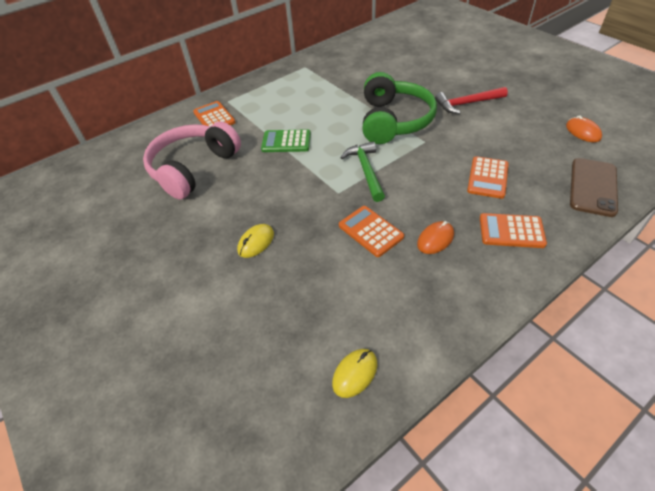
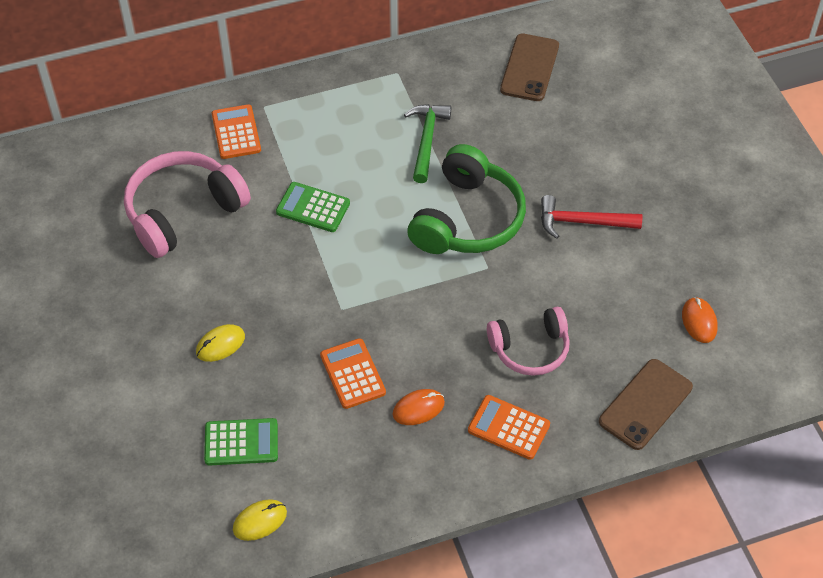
camera: 15 degrees right, 5 degrees up
green hammer [340,141,385,202] -> green hammer moved to [404,104,451,183]
orange calculator [467,156,509,199] -> pink headphones [487,307,570,376]
none -> green calculator [204,418,278,466]
none -> brown phone [500,34,559,101]

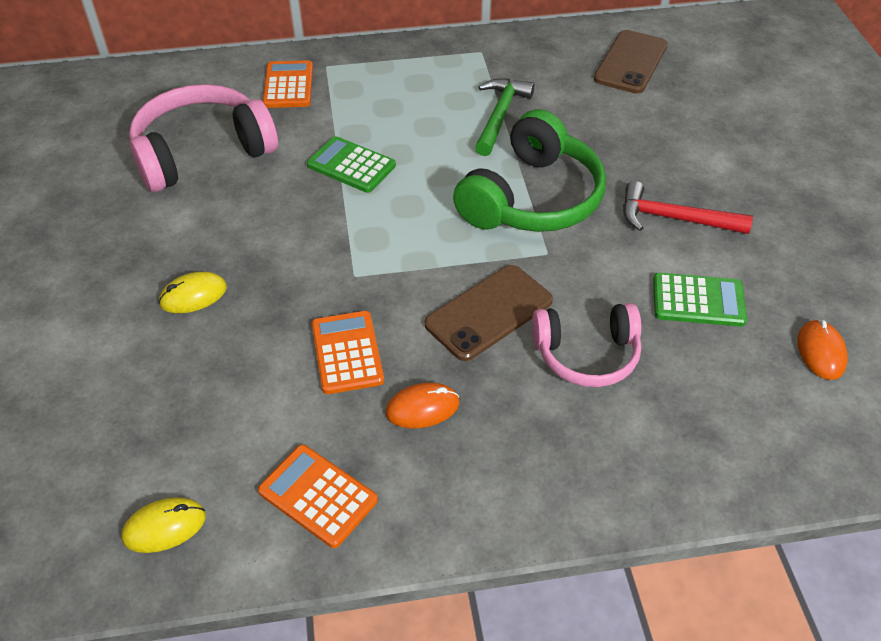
camera: 10 degrees right, 5 degrees down
green calculator [204,418,278,466] -> green calculator moved to [653,273,747,327]
orange calculator [468,395,550,460] -> orange calculator moved to [258,445,378,548]
brown phone [599,359,693,450] -> brown phone moved to [425,265,553,361]

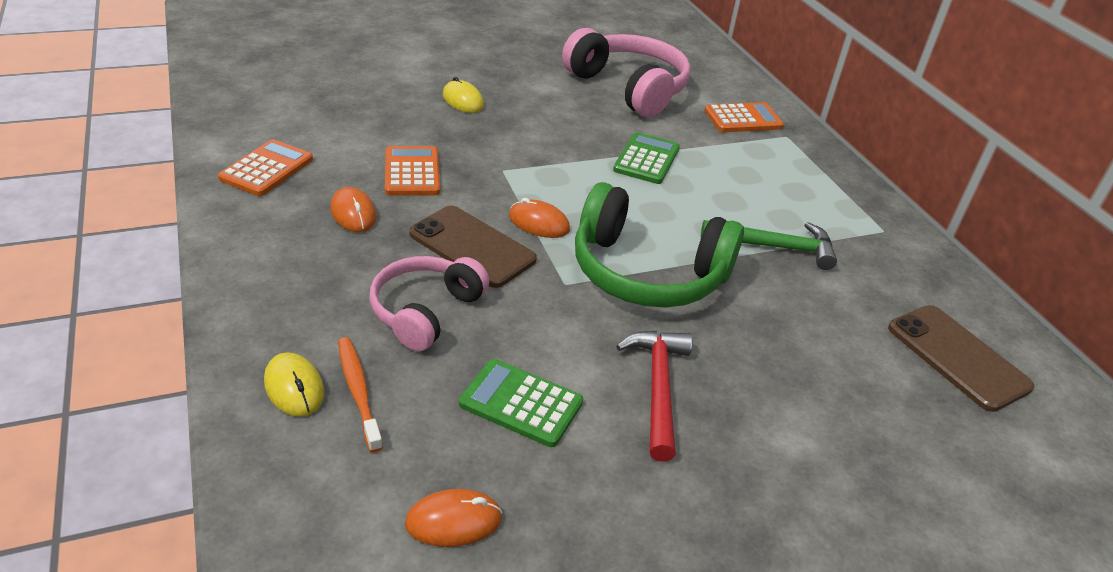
camera: 75 degrees right, 10 degrees down
yellow mouse [121,497,206,553] -> yellow mouse moved to [264,352,324,417]
orange calculator [312,311,384,394] -> orange calculator turned 75 degrees counterclockwise [385,146,440,196]
pink headphones [532,303,641,387] -> pink headphones turned 45 degrees clockwise [370,256,489,351]
brown phone [594,30,668,94] -> brown phone turned 45 degrees clockwise [888,305,1034,412]
green calculator [653,273,747,327] -> green calculator turned 120 degrees clockwise [459,359,583,447]
none -> orange toothbrush [338,337,383,453]
none -> orange mouse [509,198,570,238]

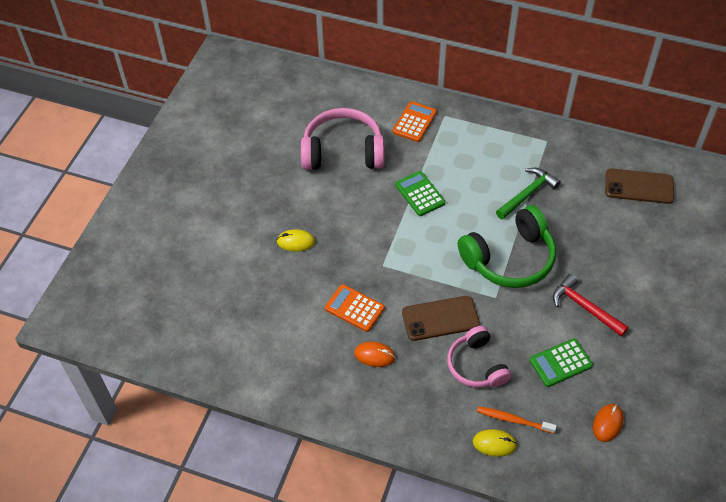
camera: 45 degrees left, 15 degrees up
orange calculator [218,139,313,196] -> none
orange mouse [509,198,570,238] -> none

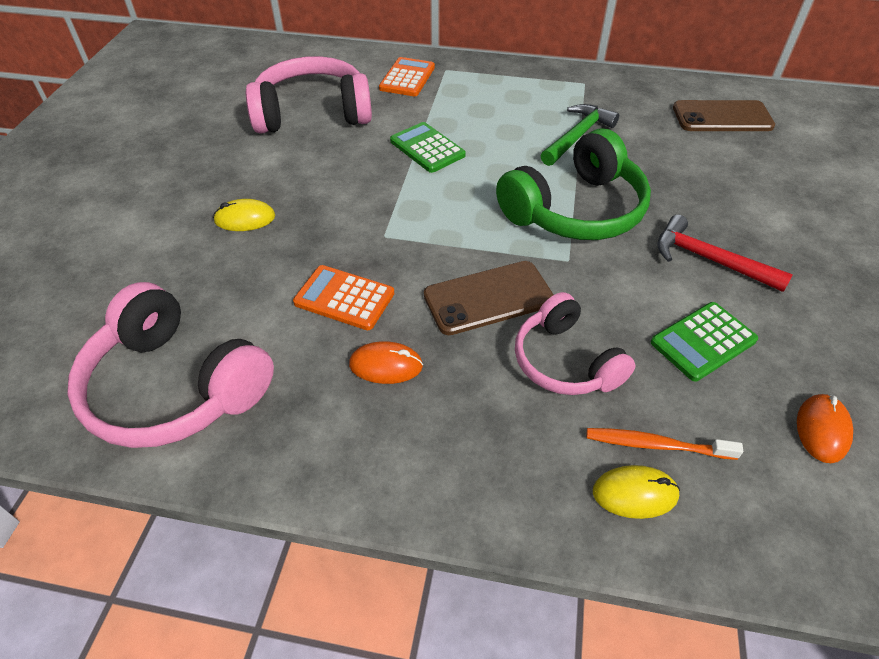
camera: 10 degrees left, 5 degrees down
none -> pink headphones [67,282,274,448]

